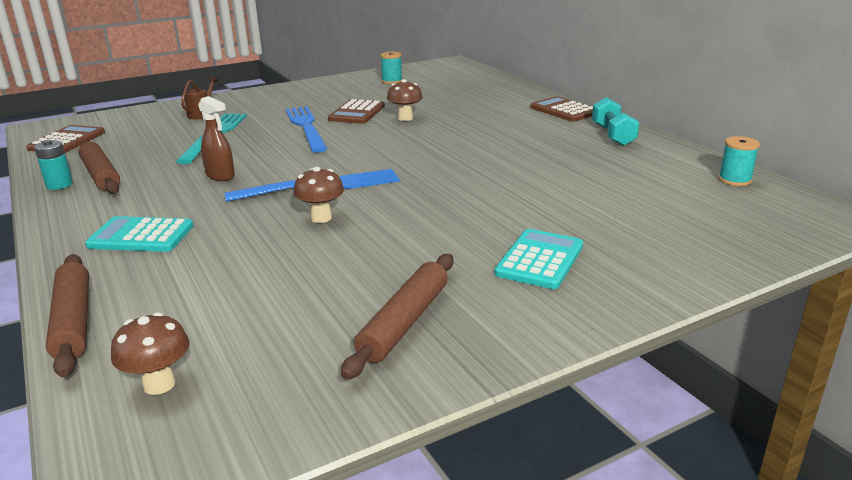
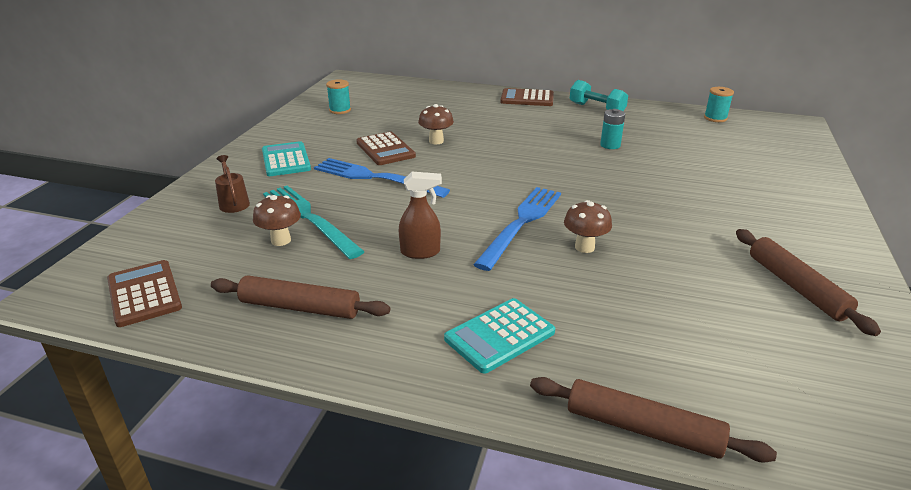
camera: 45 degrees left, 5 degrees up
turquoise battery [34,140,73,190] -> turquoise battery moved to [600,109,625,149]
brown mushroom [111,312,189,395] -> brown mushroom moved to [253,195,301,246]
turquoise calculator [494,229,583,289] -> turquoise calculator moved to [262,141,311,176]

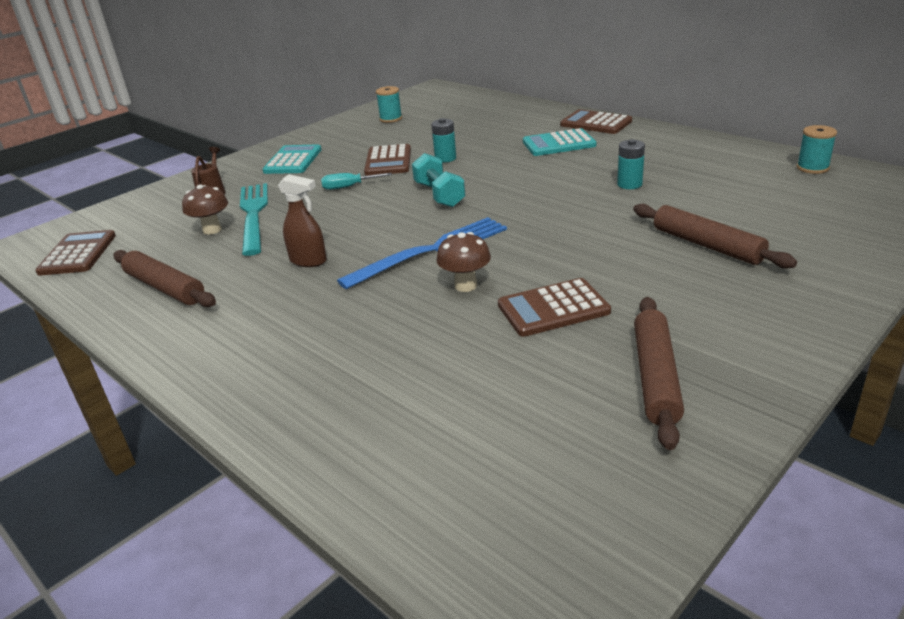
camera: 30 degrees right, 0 degrees up
blue fork [314,158,450,198] -> turquoise screwdriver [321,173,392,190]
brown mushroom [418,104,454,144] -> turquoise battery [431,118,456,163]
turquoise calculator [444,298,555,374] -> turquoise calculator moved to [523,128,596,156]
brown rolling pin [530,377,777,463] -> brown rolling pin moved to [633,204,797,269]
turquoise dumbbell [570,80,628,111] -> turquoise dumbbell moved to [412,153,465,207]
none -> brown calculator [498,278,611,337]

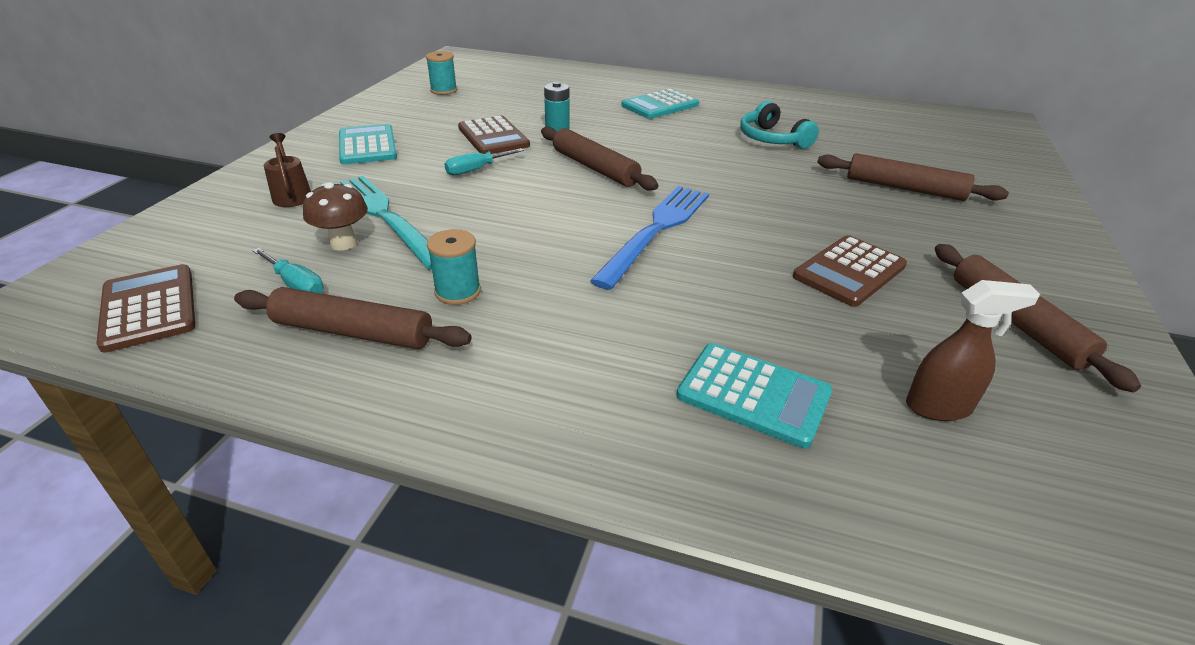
camera: 30 degrees left, 5 degrees up
brown spray bottle [278,174,327,267] -> brown spray bottle moved to [906,280,1040,421]
turquoise dumbbell [412,153,465,207] -> brown rolling pin [541,127,658,191]
brown mushroom [437,232,491,292] -> none
brown calculator [560,109,632,134] -> none
turquoise battery [617,139,645,189] -> turquoise headphones [740,101,819,149]
turquoise spool [797,125,837,174] -> turquoise spool moved to [427,229,481,305]
none -> turquoise screwdriver [252,248,324,293]
none -> turquoise calculator [676,343,832,448]

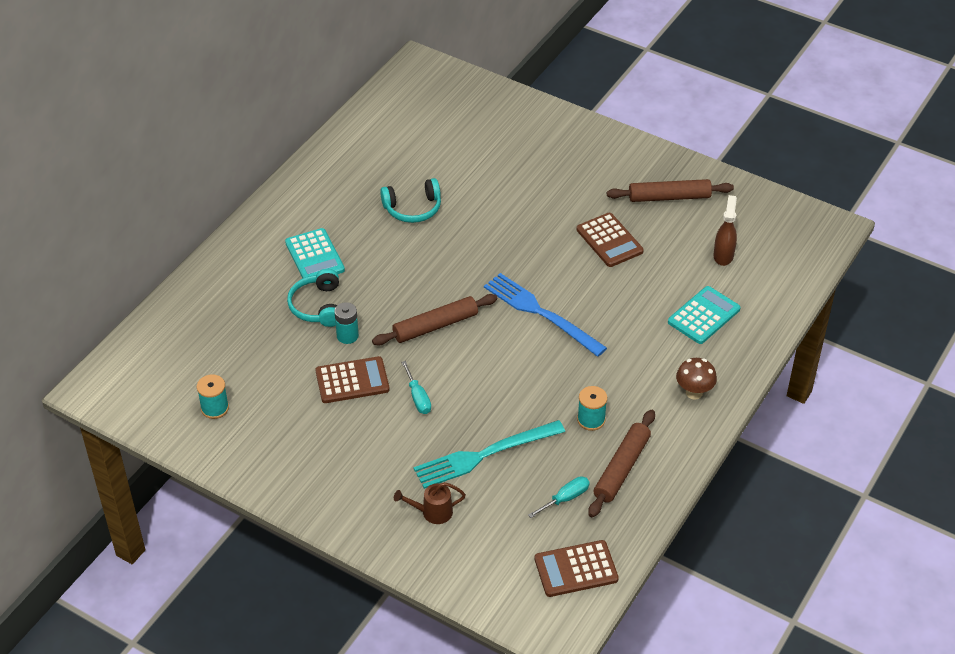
camera: 75 degrees left, 10 degrees up
brown mushroom [303,182,368,250] -> brown mushroom moved to [676,358,717,400]
turquoise calculator [339,124,397,165] -> none
brown rolling pin [817,153,1009,201] -> none
none -> turquoise headphones [287,269,339,327]

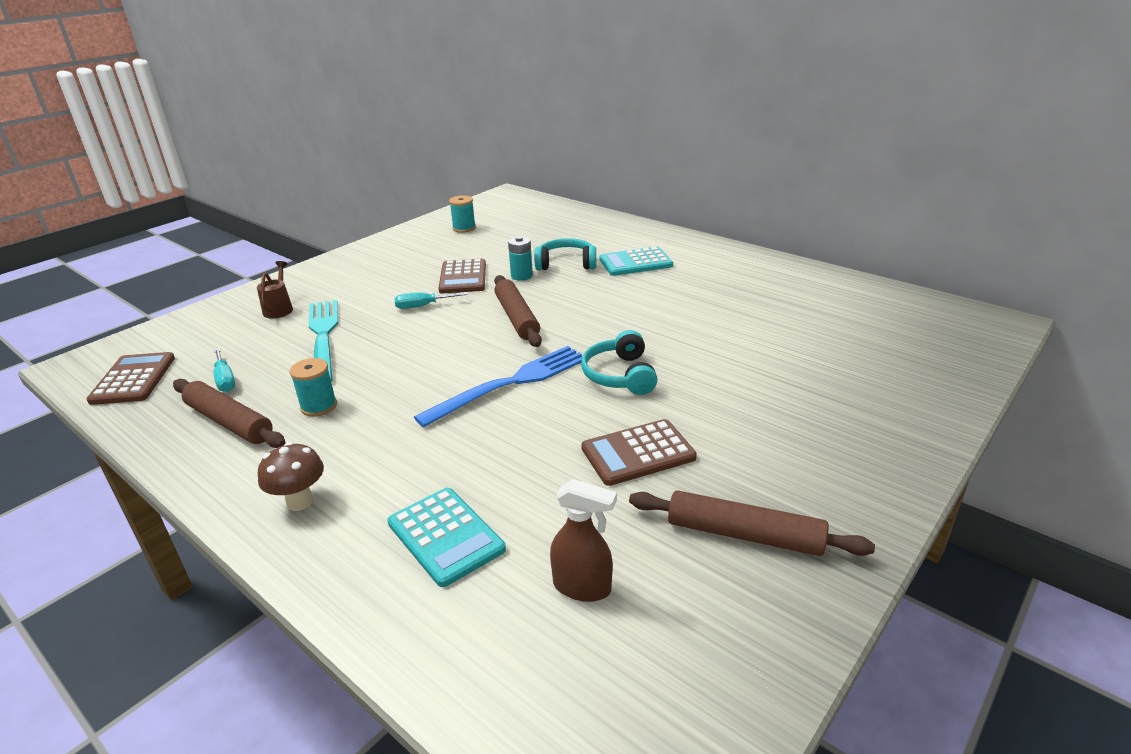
camera: 100 degrees right, 15 degrees down
turquoise headphones [380,178,441,223] -> turquoise headphones moved to [581,330,658,395]
brown rolling pin [607,179,734,202] -> brown rolling pin turned 75 degrees counterclockwise [629,490,875,556]

